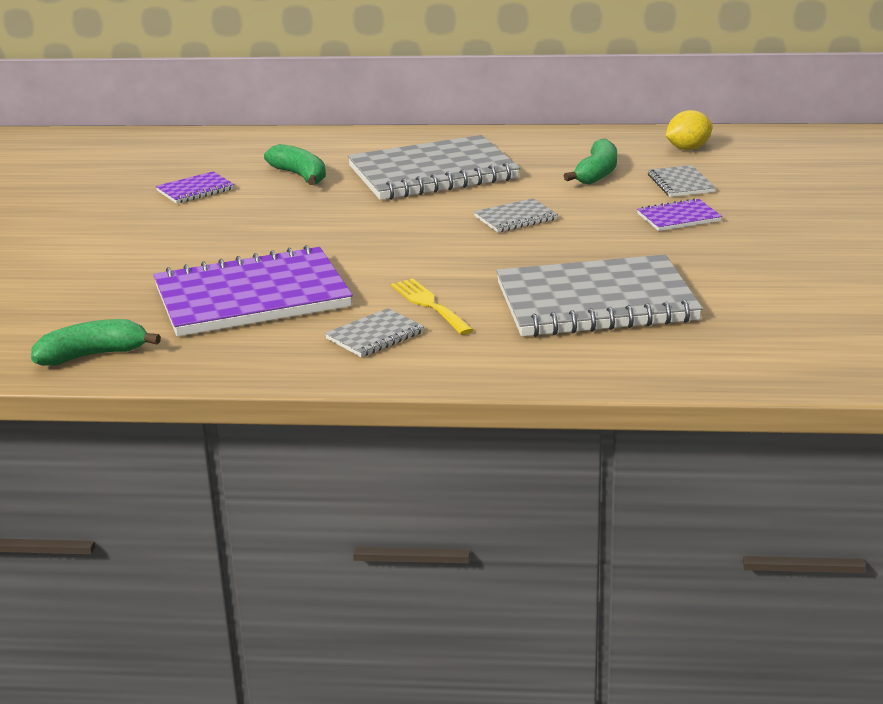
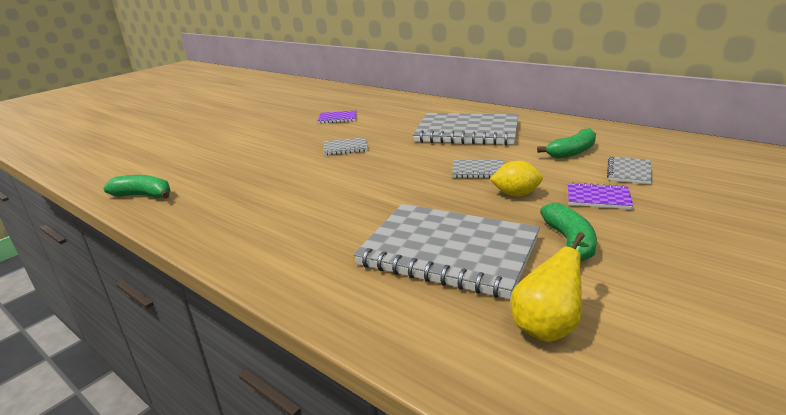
camera: 35 degrees right, 0 degrees up
purple notebook [153,245,353,336] -> none
green banana [264,144,326,185] -> green banana moved to [540,203,597,261]
grey notebook [325,308,424,357] -> grey notebook moved to [323,137,368,155]
yellow fork [391,278,474,335] -> none
yellow lemon [665,110,713,150] -> yellow lemon moved to [490,161,543,197]
none -> yellow pear [510,232,589,342]

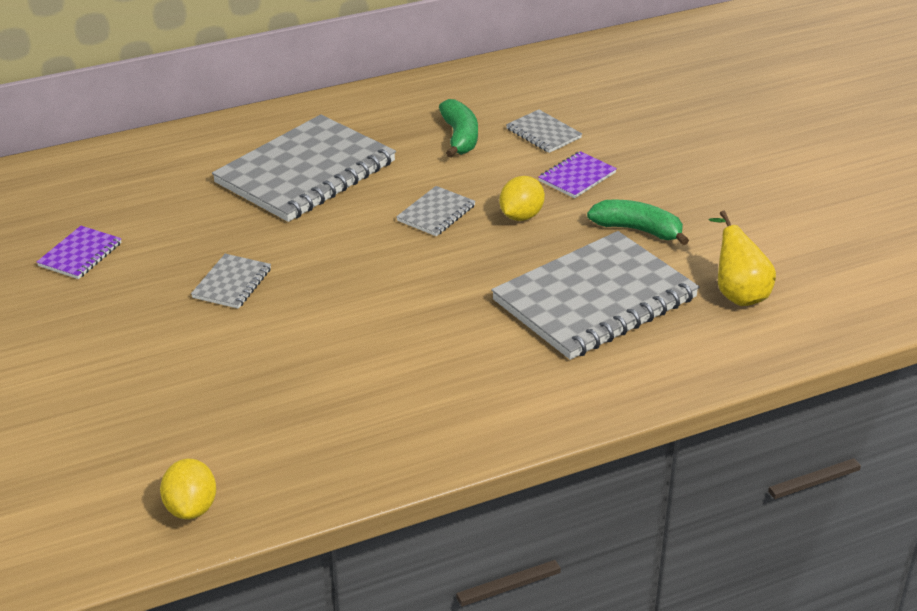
camera: 65 degrees left, 10 degrees up
green banana [103,175,171,199] -> yellow lemon [160,459,216,520]

